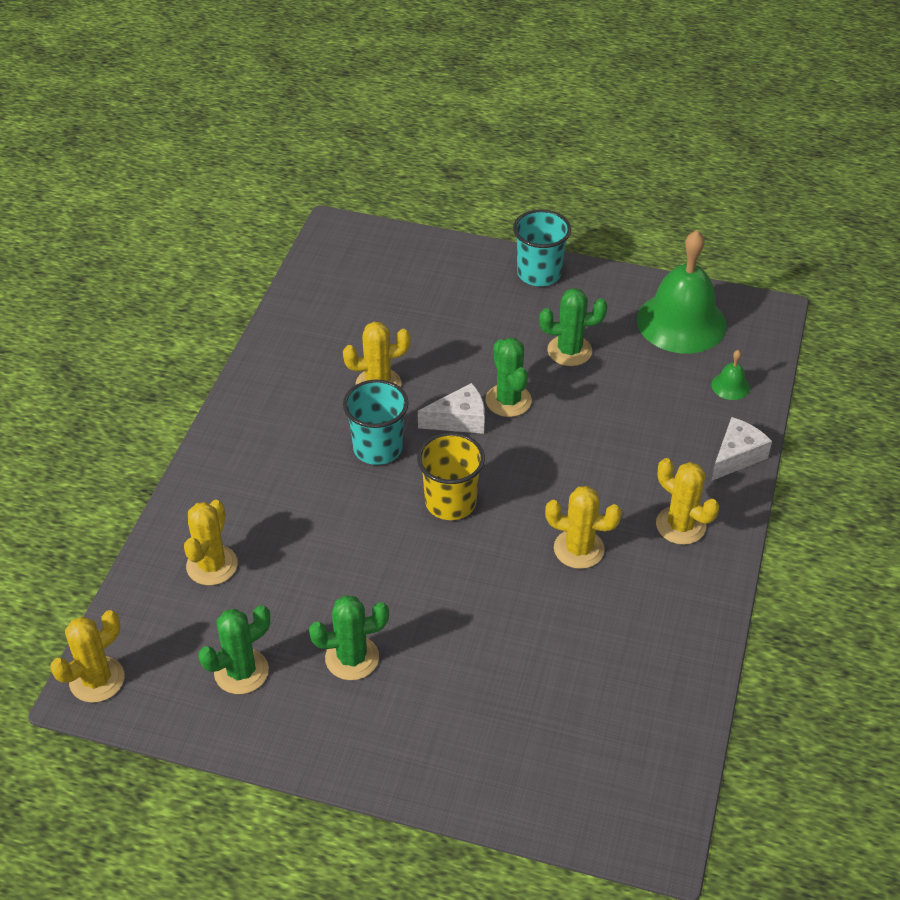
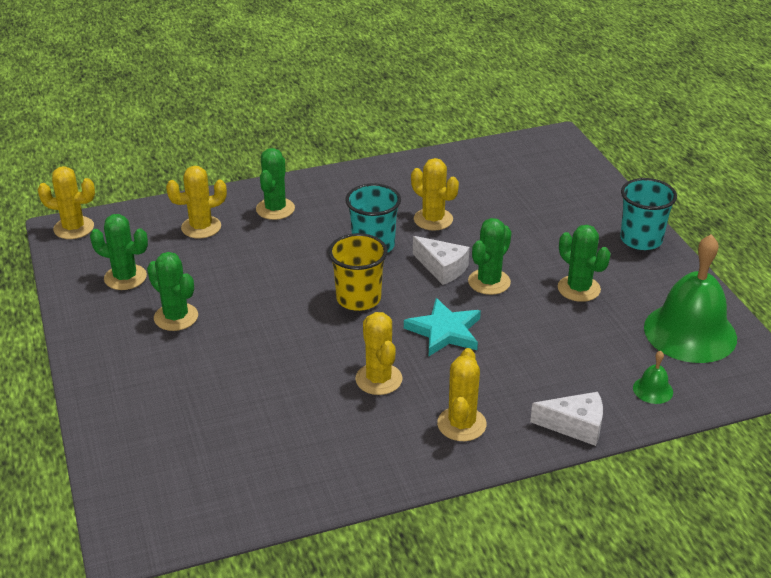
camera: 55 degrees right, 10 degrees down
none -> green cactus [256,148,295,220]
none -> turquoise star [404,298,481,356]

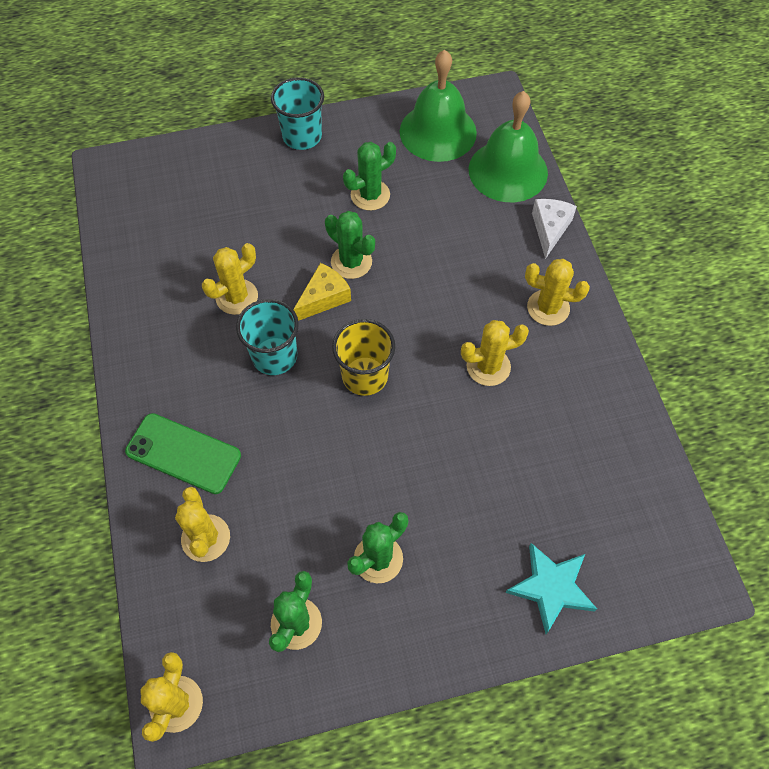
camera: 85 degrees left, 25 degrees up
green cactus [256,148,295,220] -> green phone [125,413,241,494]
turquoise star [404,298,481,356] -> turquoise star moved to [505,543,597,634]
white cheese [413,236,470,285] -> yellow cheese [293,263,351,321]
green bell [633,351,673,404] -> green bell [469,91,548,202], size x2.44

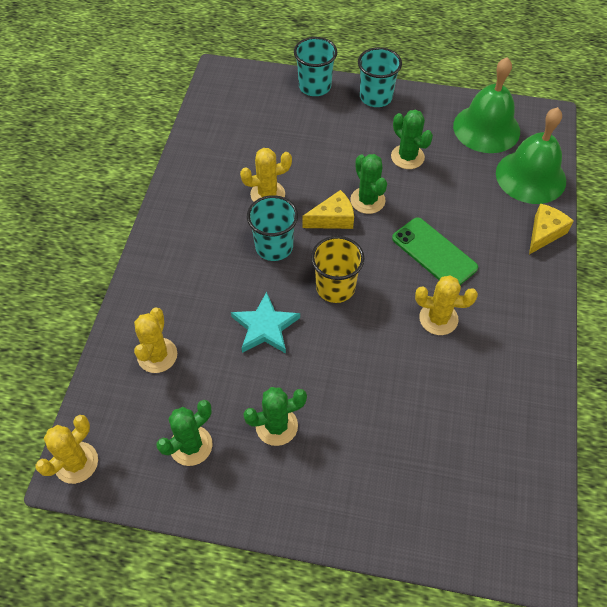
camera: 25 degrees right, 5 degrees down
green phone [125,413,241,494] -> green phone moved to [392,217,478,285]
green cactus [343,142,396,211] -> green cactus turned 60 degrees clockwise [391,110,433,169]
turquoise star [505,543,597,634] -> turquoise star moved to [231,292,300,353]
yellow cactus [525,259,590,326] -> none
white cheese [532,199,577,259] -> yellow cheese [529,203,574,254]
none -> turquoise cup [294,37,338,96]

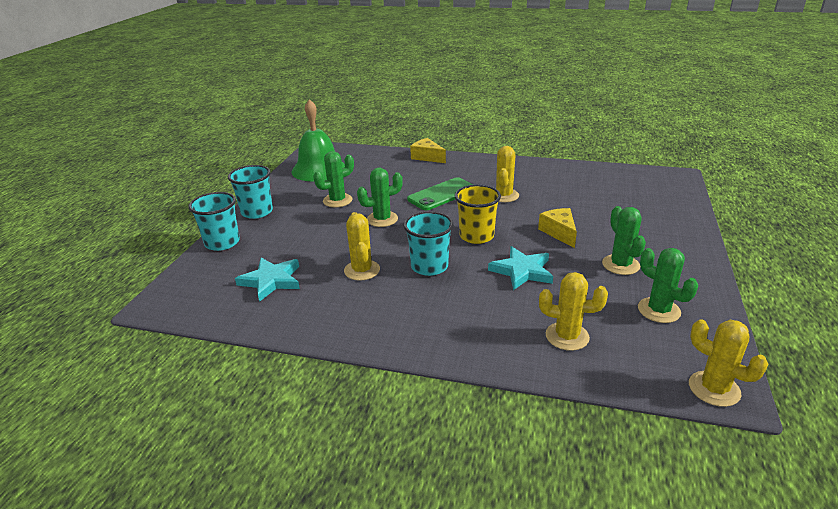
camera: 85 degrees left, 25 degrees down
yellow cheese [302,190,354,229] -> yellow cheese moved to [538,208,577,248]
green bell [496,107,566,204] -> none
none -> turquoise star [235,258,300,302]

